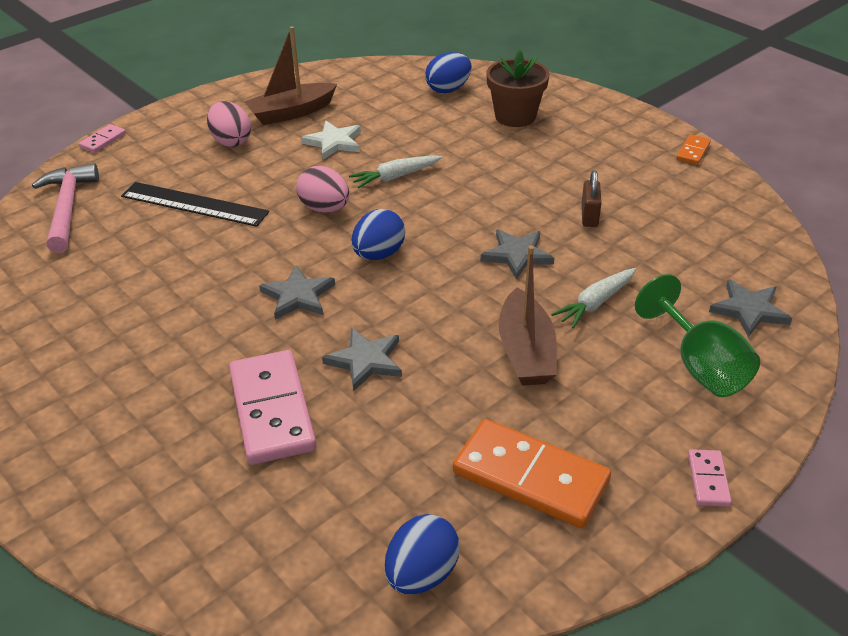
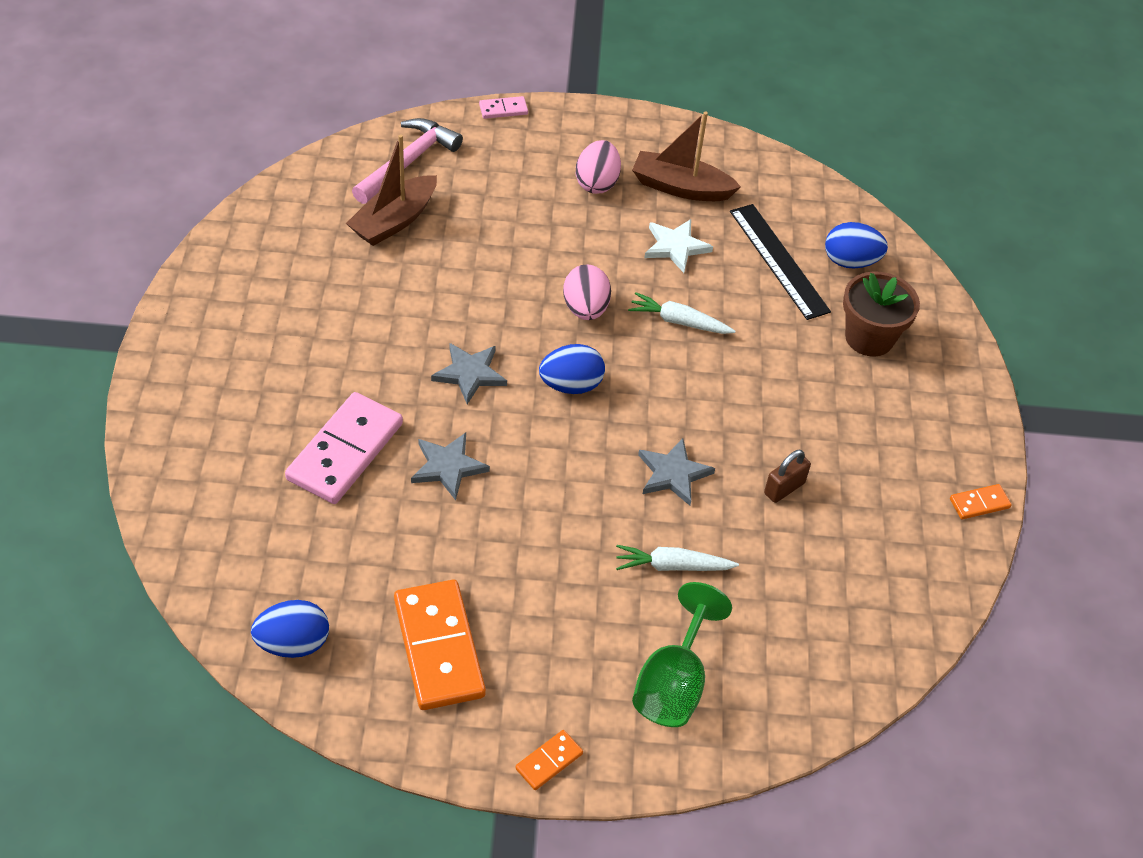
camera: 40 degrees right, 10 degrees up
black ruler [121,182,269,227] -> black ruler moved to [730,204,831,320]
brown boat [499,246,557,386] -> brown boat moved to [346,134,437,246]
pink domino [688,449,732,507] -> orange domino [515,730,583,790]
grey star [709,279,792,337] -> none

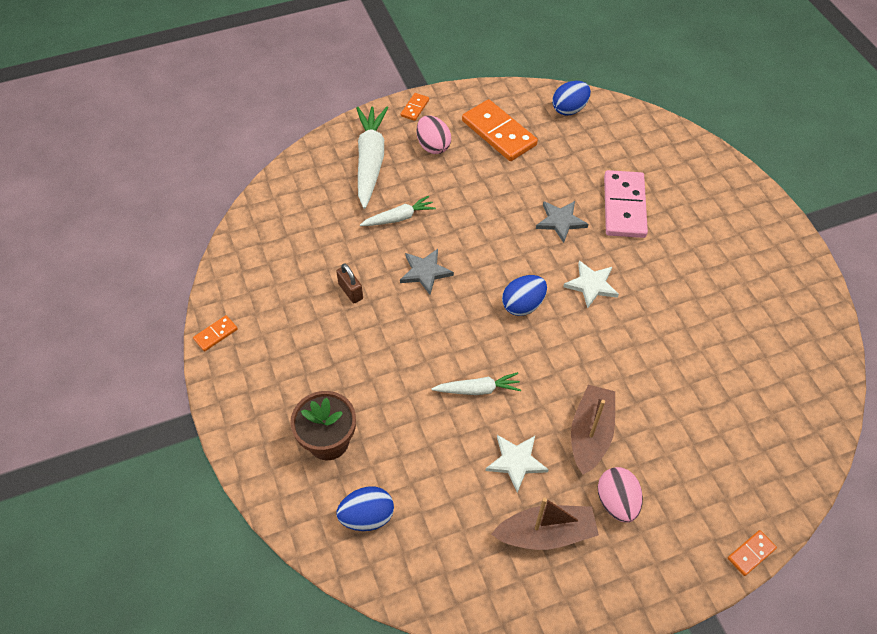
camera: 160 degrees right, 5 degrees up
brown boat [346,134,437,246] -> brown boat moved to [571,385,615,475]
pink hammer [352,118,463,204] -> none
grey star [431,343,507,404] -> white star [563,261,619,308]
pink domino [479,96,528,119] -> orange domino [728,530,777,576]
pink egg [563,264,611,320] -> pink egg moved to [416,115,451,154]
green goblet [632,582,732,727] -> white carrot [356,107,388,209]
black ruler [730,204,831,320] -> none
brown padlock [764,450,811,503] -> brown padlock turned 60 degrees counterclockwise [336,263,363,303]

